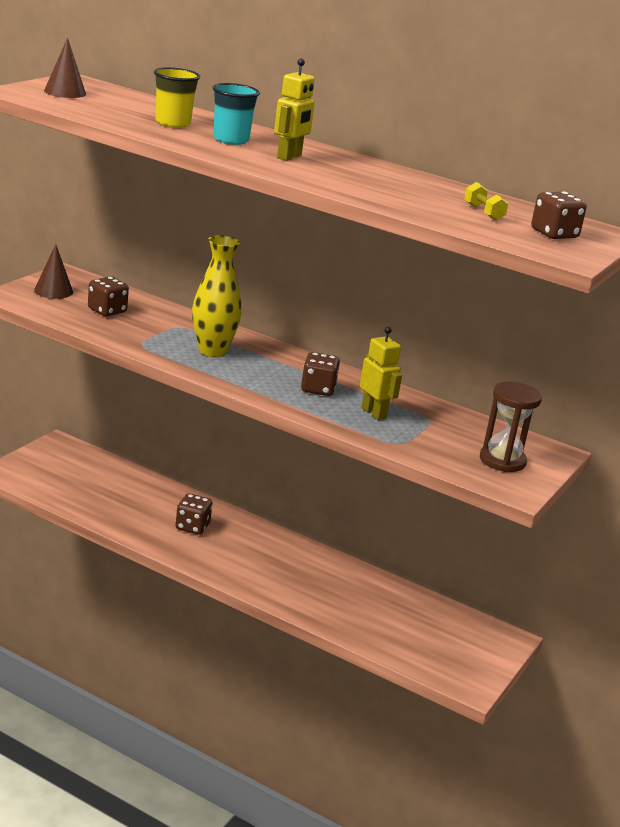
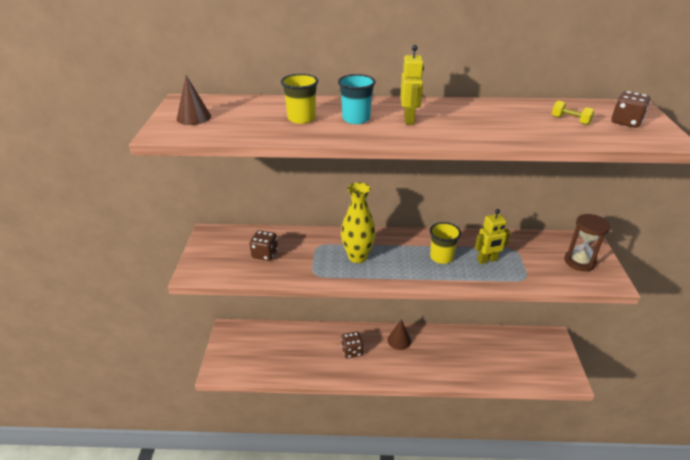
camera: 25 degrees left, 10 degrees up
brown cone [34,244,73,299] -> brown cone moved to [388,319,411,350]
brown dice [301,352,340,396] -> yellow cup [430,222,461,264]
yellow robot [360,327,402,420] -> yellow robot turned 135 degrees clockwise [475,209,510,264]

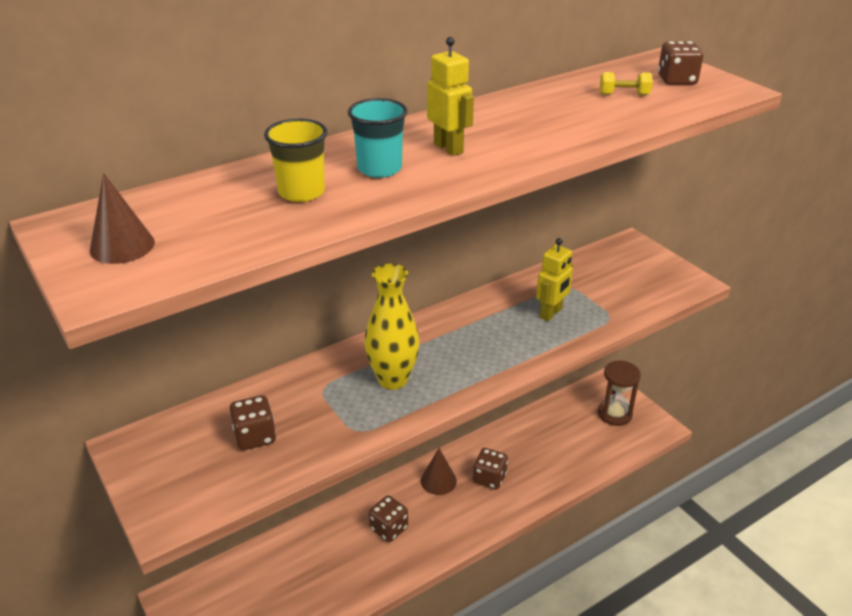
camera: 35 degrees left, 0 degrees up
yellow cup [430,222,461,264] -> none
brown hourglass [564,214,610,271] -> brown hourglass moved to [598,360,641,426]
none -> brown dice [473,448,508,490]

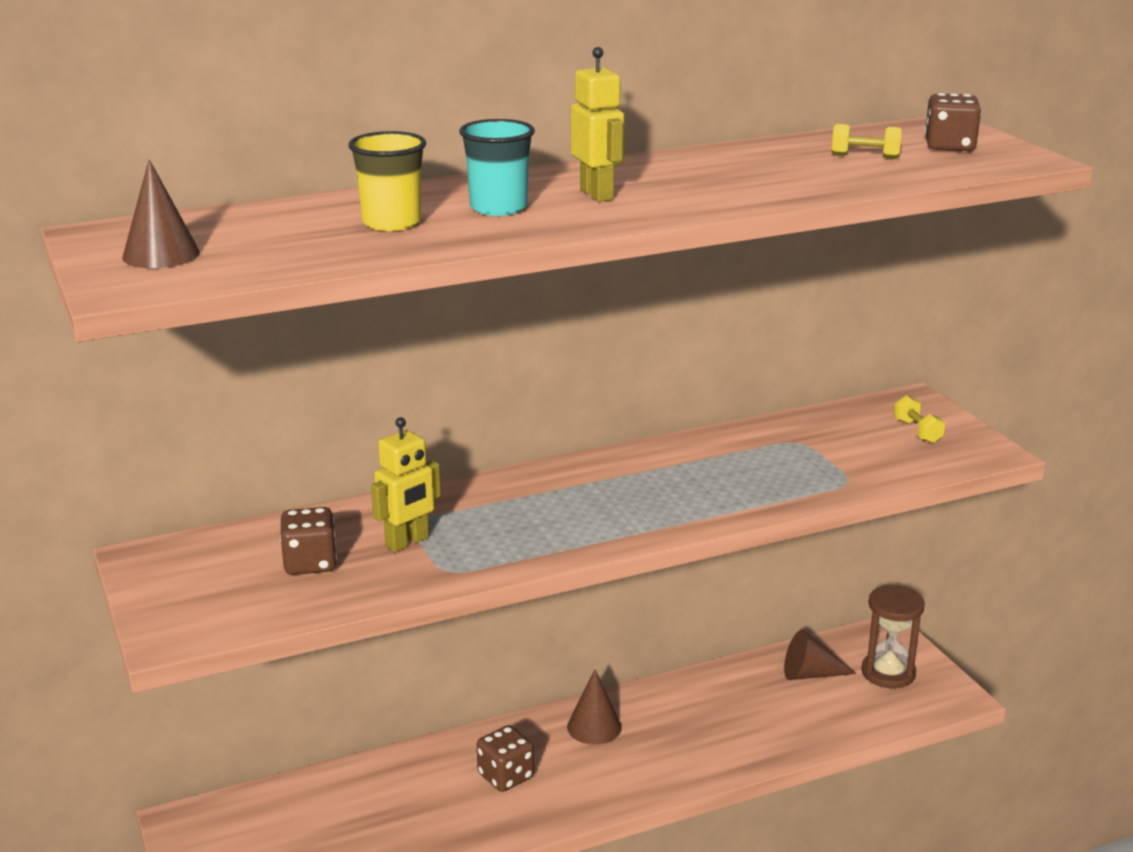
camera: 10 degrees right, 10 degrees down
yellow vase [364,264,420,390] -> none
brown dice [473,448,508,490] -> none
yellow robot [536,238,573,321] -> yellow robot moved to [371,417,441,552]
none -> brown cone [784,630,857,680]
none -> yellow dumbbell [894,395,945,443]

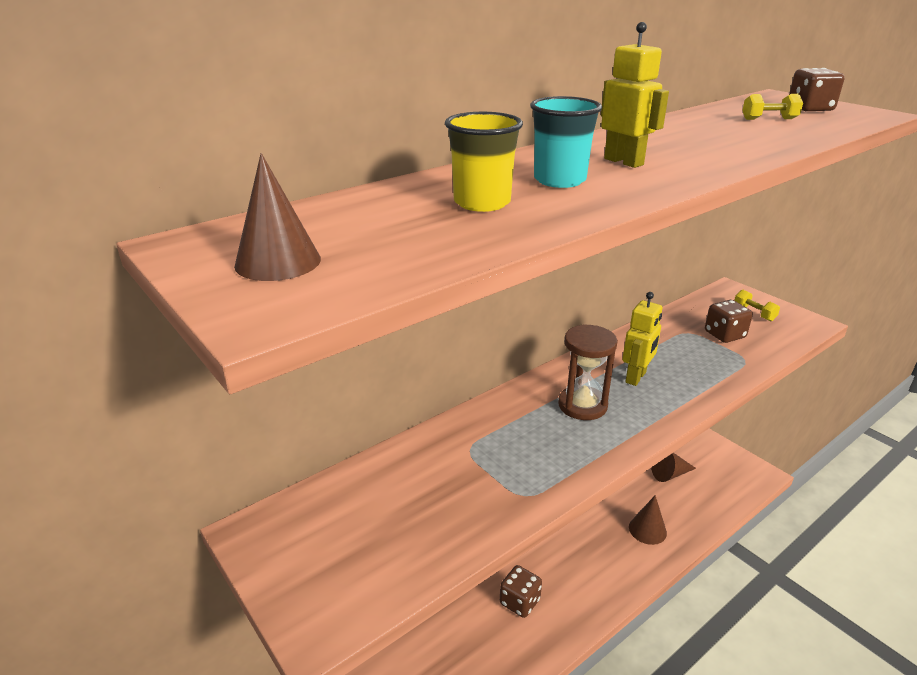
camera: 15 degrees left, 5 degrees up
brown dice [280,507,337,575] -> brown dice moved to [705,300,753,343]
yellow robot [371,417,441,552] -> yellow robot moved to [622,292,662,386]
brown cone [567,669,622,745] -> brown cone moved to [629,495,667,545]
brown hourglass [861,585,925,688] -> brown hourglass moved to [558,324,618,420]

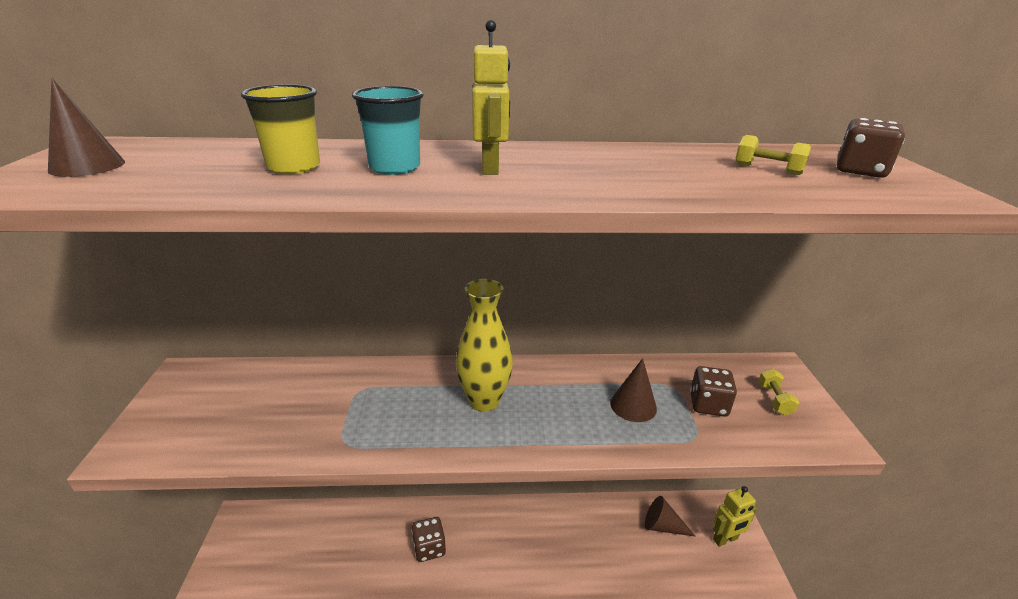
camera: 35 degrees right, 0 degrees up
brown hourglass [558,324,618,420] -> yellow vase [456,279,513,412]
yellow robot [622,292,662,386] -> yellow robot moved to [713,486,757,547]
brown cone [629,495,667,545] -> brown cone moved to [610,358,657,422]

